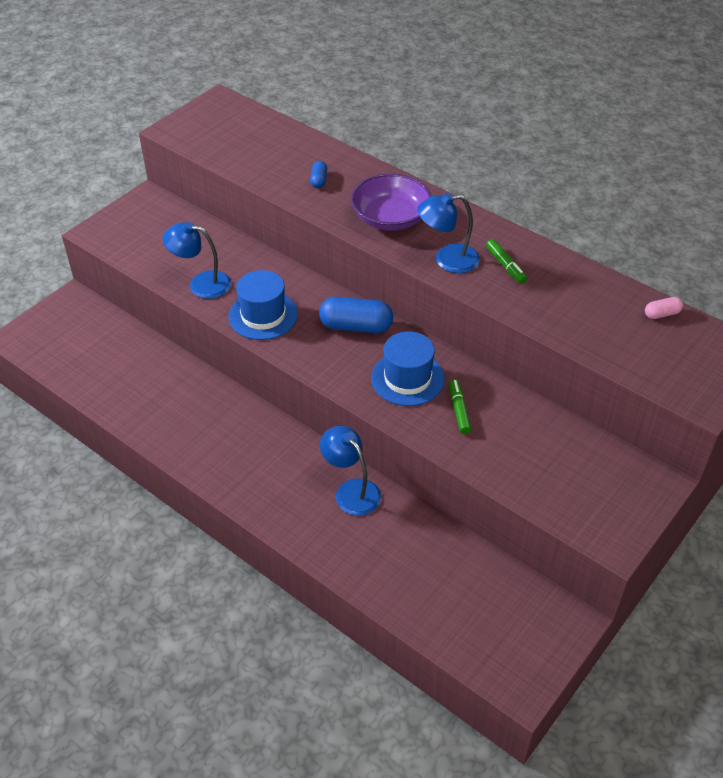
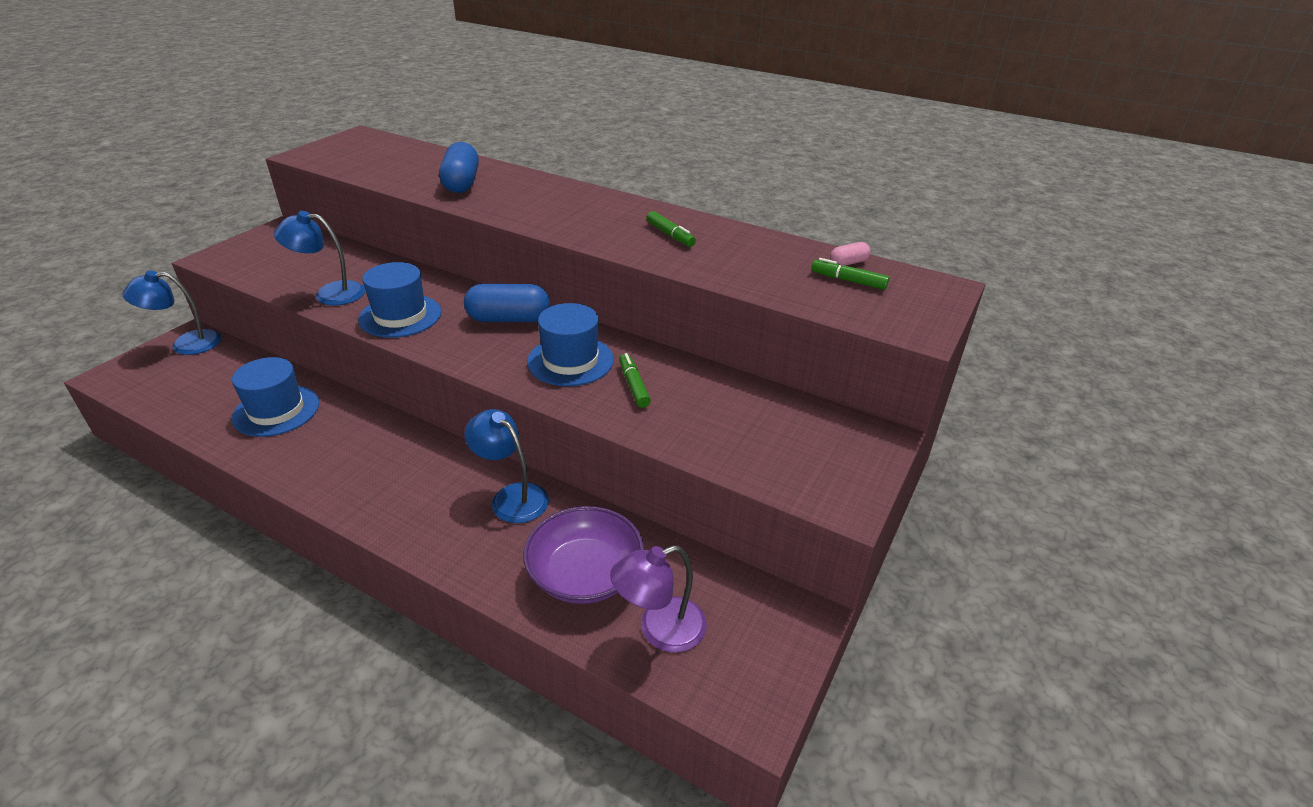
camera: 10 degrees left, 10 degrees down
blue capsule [310,161,327,188] -> blue capsule [439,142,479,193], size x2.01
purple bowl [351,174,431,231] -> purple bowl moved to [523,506,645,604]
blue lamp [417,193,480,273] -> blue lamp moved to [122,271,222,355]
none -> blue hat [232,357,319,437]
none -> purple lamp [610,545,707,652]
none -> green marker [811,258,890,290]

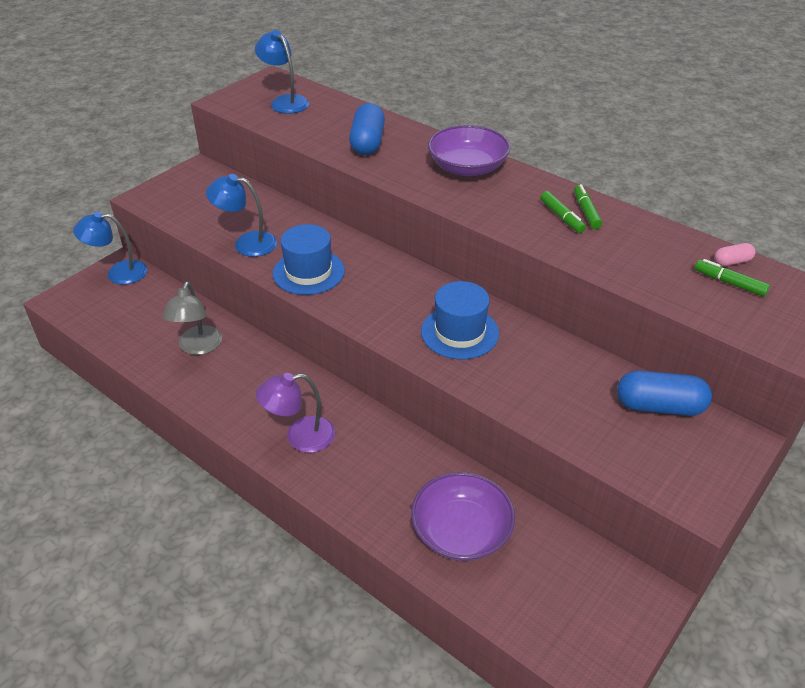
camera: 10 degrees right, 5 degrees up
blue hat [232,357,319,437] -> grey lamp [163,281,222,355]
blue capsule [464,284,550,322] -> blue capsule moved to [617,371,712,416]
blue lamp [464,409,549,523] -> blue lamp moved to [255,30,309,114]
purple lamp [610,545,707,652] -> purple lamp moved to [256,373,335,453]
green marker [619,353,651,408] -> green marker moved to [574,184,602,229]
none -> purple bowl [428,125,510,176]

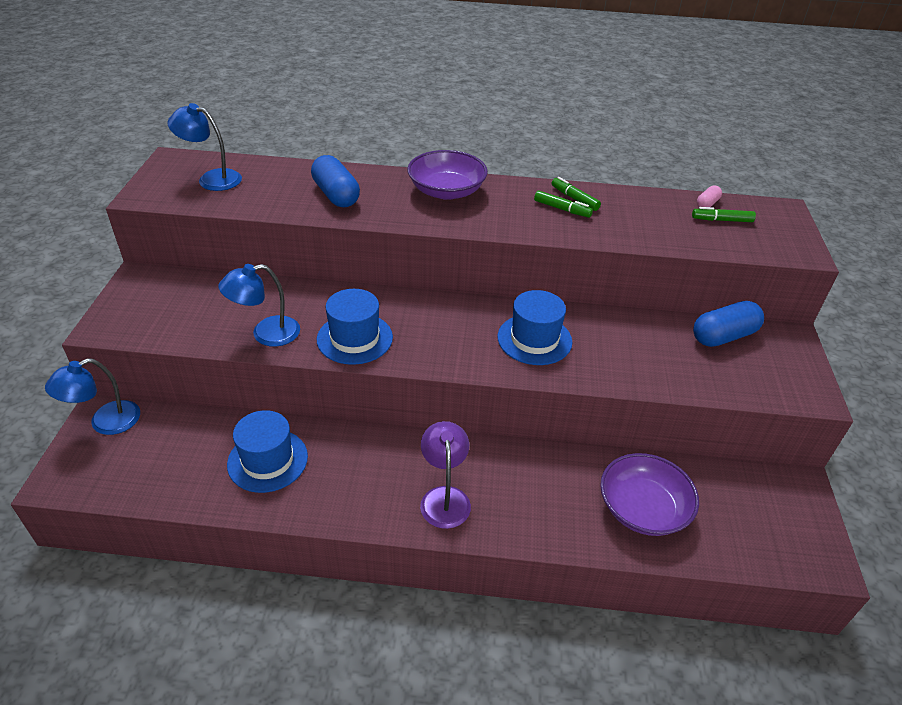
camera: 35 degrees left, 0 degrees up
grey lamp [163,281,222,355] -> blue hat [227,410,308,493]
purple lamp [256,373,335,453] -> purple lamp turned 135 degrees clockwise [420,421,471,529]

